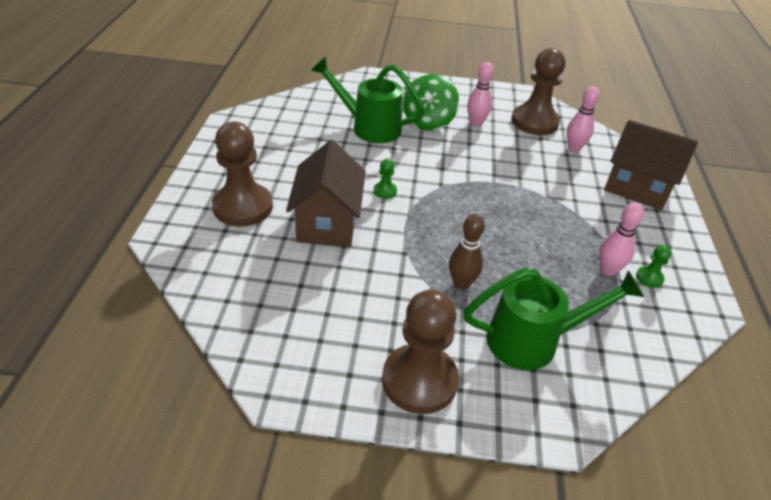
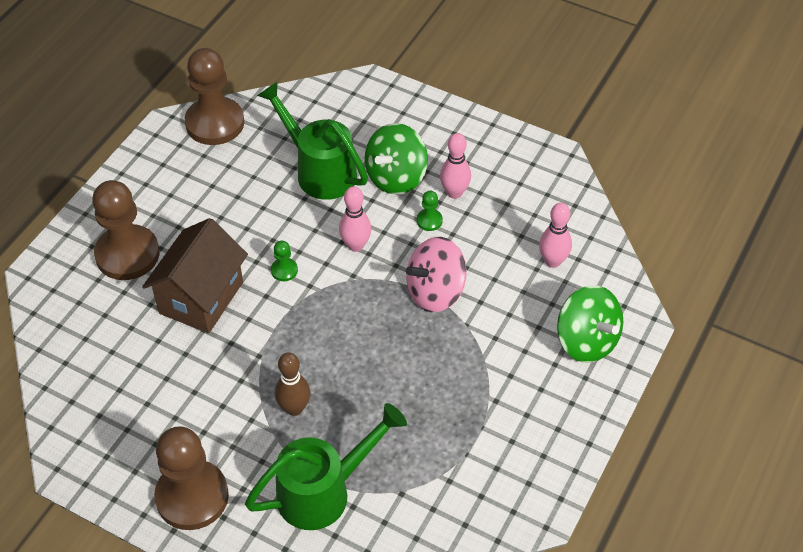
camera: 25 degrees right, 10 degrees up
green watering can [463,267,644,370] -> green watering can turned 45 degrees counterclockwise [245,403,407,530]
brown pawn [511,48,566,135] -> brown pawn moved to [185,48,244,145]
pink bowling pin [599,203,644,276] -> pink bowling pin moved to [339,186,371,252]
brown house [604,120,698,210] -> green spinning top [557,285,623,363]
green pawn [636,245,672,288] -> green pawn moved to [417,191,443,231]
none -> pink spinning top [406,237,467,312]

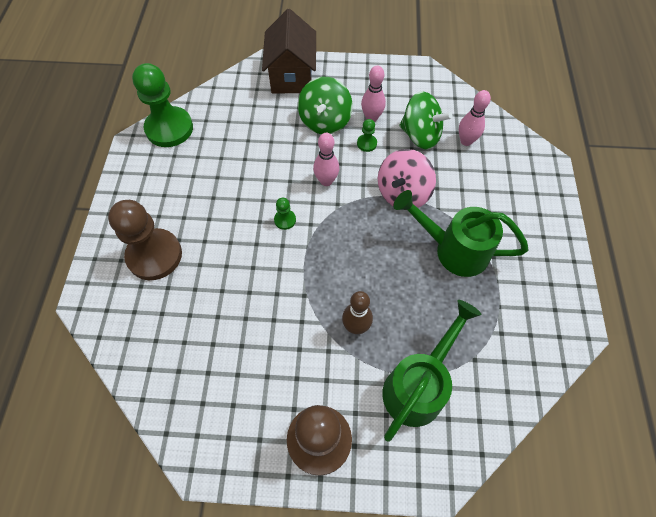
camera: 25 degrees left, 10 degrees up
brown house [142,218,248,333] -> brown house moved to [262,9,316,93]
brown pawn [185,48,244,145] -> green pawn [132,63,193,147]
green watering can [257,82,368,200] -> green watering can moved to [393,190,528,277]
green spinning top [557,285,623,363] -> green spinning top moved to [399,91,452,149]

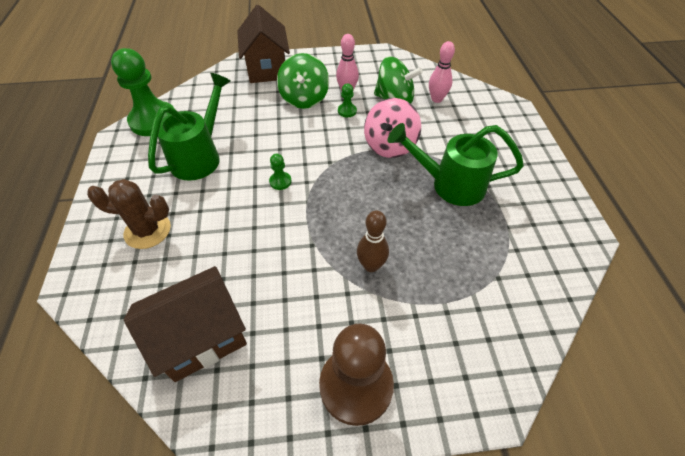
camera: 10 degrees left, 10 degrees down
brown pawn [108,200,182,280] -> brown cactus [87,179,171,249]
pink bowling pin [313,133,340,186] -> none
green watering can [382,300,482,442] -> green watering can moved to [148,73,231,181]
none -> brown house [124,266,247,382]

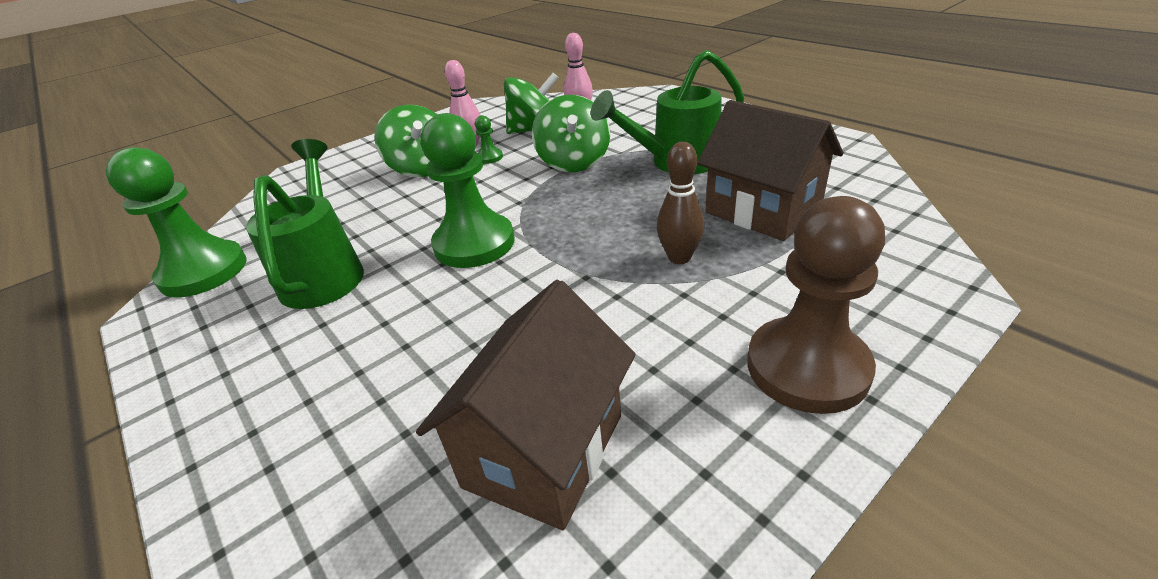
camera: 30 degrees left, 15 degrees down
brown cactus [87,179,171,249] -> none
brown house [237,5,290,83] -> brown house moved to [697,100,843,241]
green pawn [269,154,292,190] -> green pawn [421,113,515,268], size x2.39
pink spinning top [364,98,421,158] -> green spinning top [532,95,610,172]

